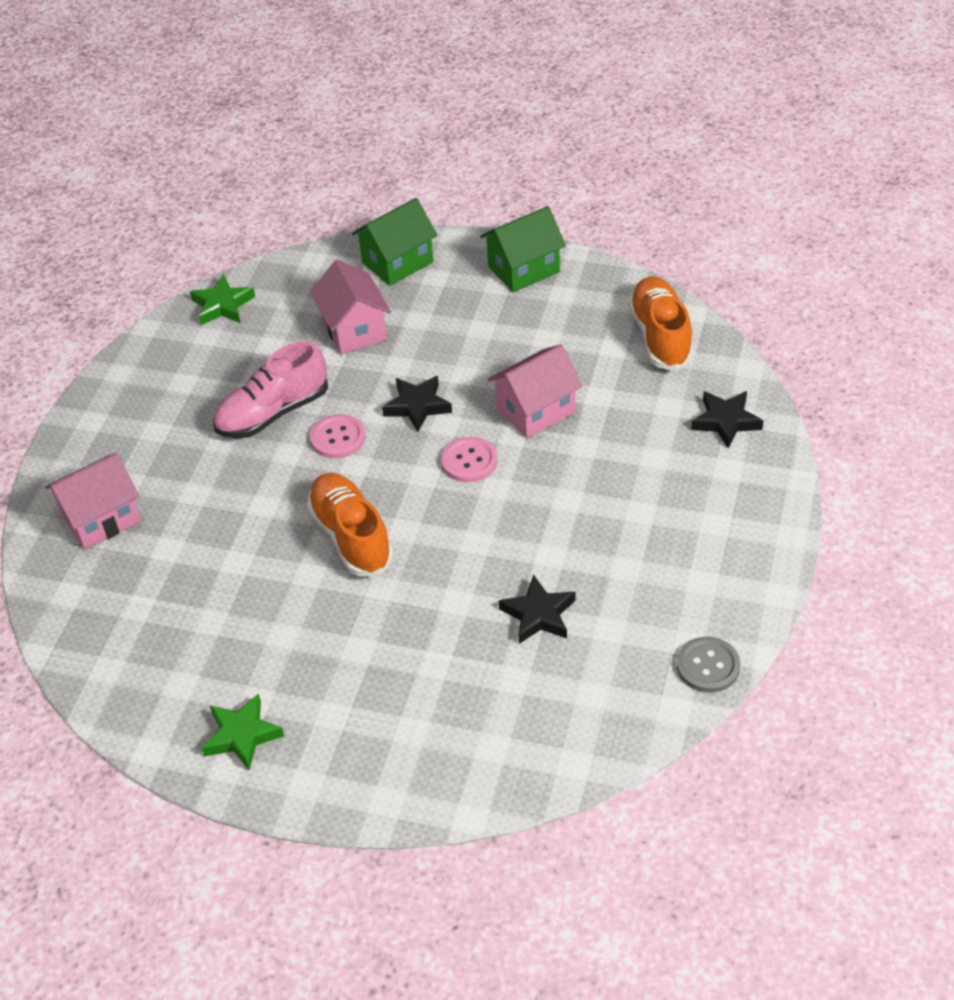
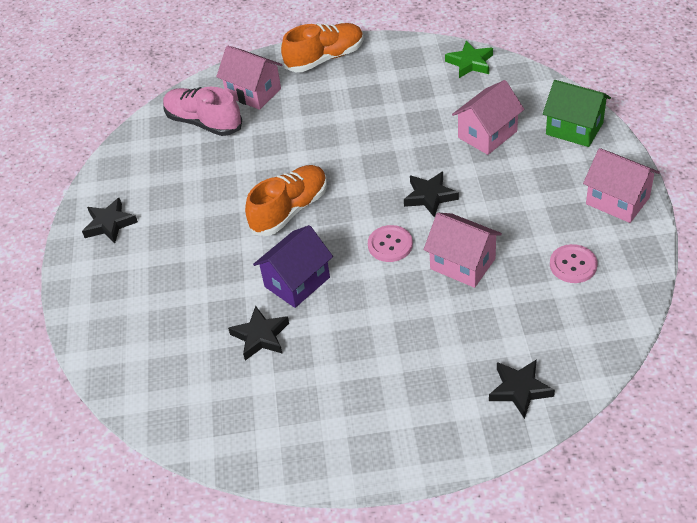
camera: 70 degrees right, 0 degrees up
green star [201,693,284,771] -> black star [82,198,138,243]
pink shoe [213,341,328,438] -> pink shoe moved to [163,87,242,136]
pink button [310,414,366,459] -> pink button moved to [550,244,597,283]
green house [480,206,566,292] -> pink house [583,148,660,223]
orange shoe [628,277,694,371] -> orange shoe moved to [281,23,364,72]
grey button [677,637,740,693] -> none
none -> purple house [253,225,333,308]

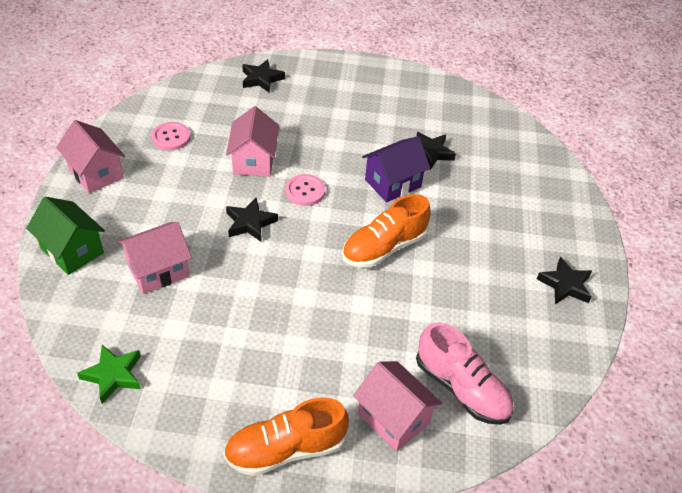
camera: 175 degrees left, 0 degrees up
pink house [424,213,502,288] -> pink house turned 45 degrees clockwise [226,106,279,177]

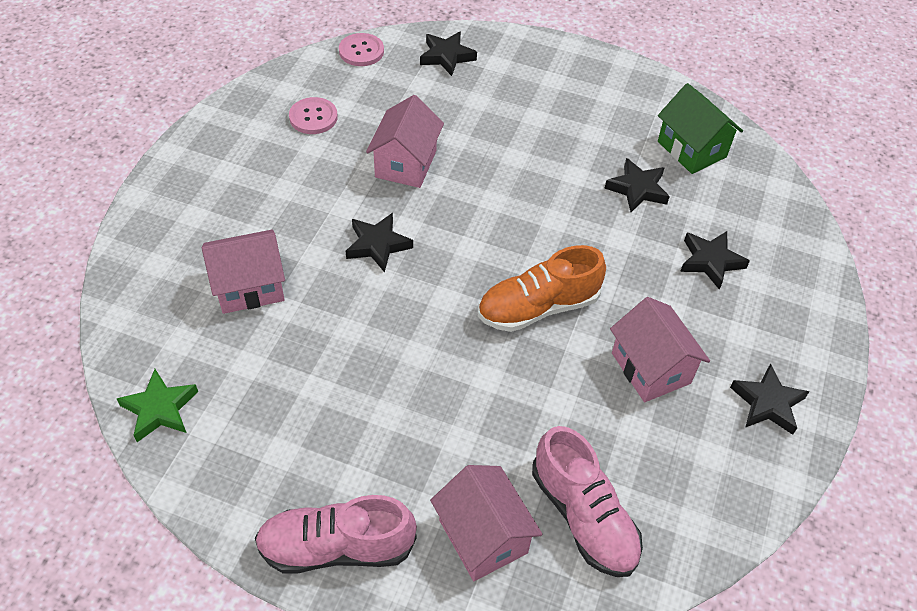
camera: 15 degrees right, 5 degrees up
green house [26,197,105,275] -> green house moved to [658,83,743,174]
pink house [56,120,125,194] -> pink house moved to [610,297,710,402]
orange shoe [223,397,349,476] -> pink shoe [255,495,417,573]
pink button [285,174,325,206] -> pink button moved to [339,33,384,66]
purple house [362,136,430,202] -> none
none -> black star [680,231,750,290]

